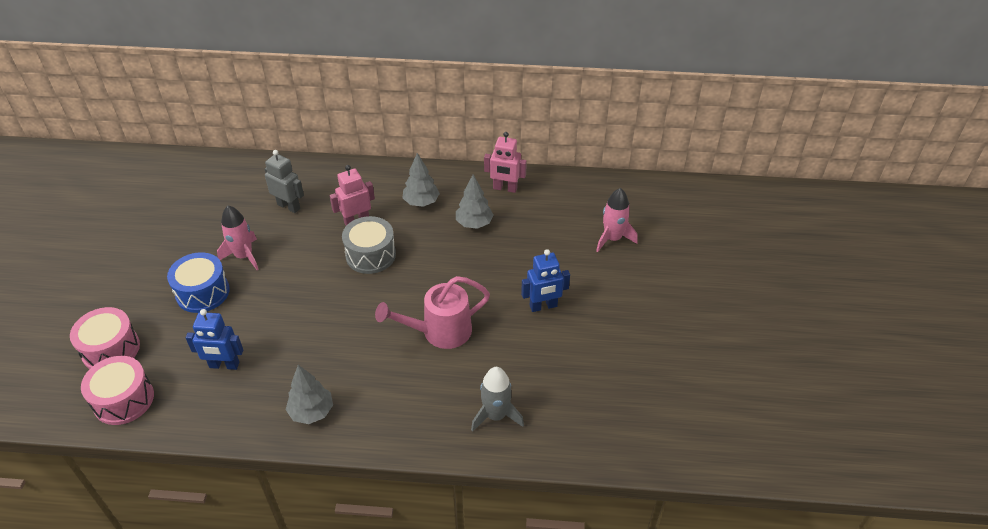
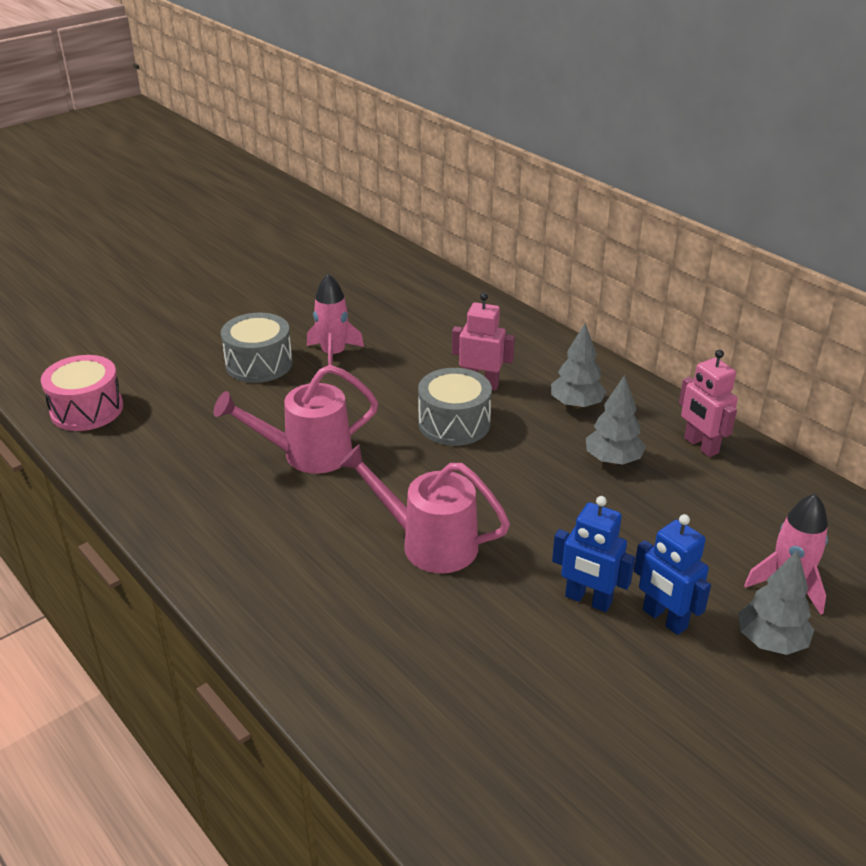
camera: 45 degrees right, 10 degrees down
pink drum [70,307,140,369] -> none
blue drum [167,252,230,313] -> grey drum [221,313,293,383]
blue robot [186,309,243,370] -> blue robot moved to [634,514,711,635]
grey robot [265,150,304,213] -> none
grey tree [286,365,333,424] -> grey tree moved to [739,550,814,655]
grey rocket [471,367,524,432] -> none
none -> pink watering can [214,365,378,474]

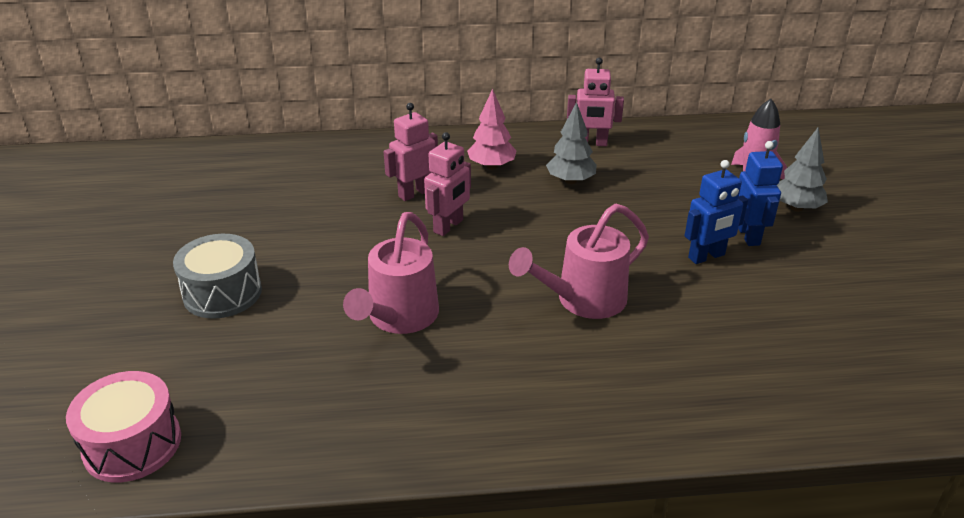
camera: 55 degrees left, 0 degrees up
pink rocket [307,274,364,373] -> none
grey drum [418,368,492,446] -> pink robot [424,132,471,236]
grey tree [551,323,607,409] -> pink tree [467,89,517,169]
blue robot [634,514,711,635] -> blue robot turned 90 degrees counterclockwise [738,141,783,246]

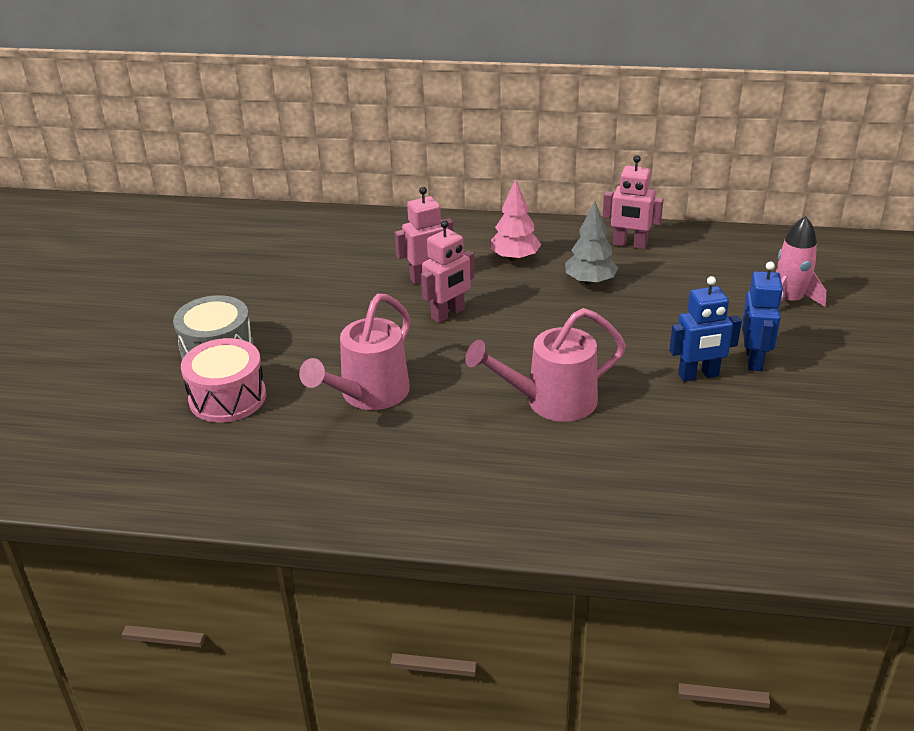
camera: 15 degrees right, 0 degrees up
pink drum [66,371,181,483] -> pink drum moved to [181,338,266,423]
grey tree [777,127,828,212] -> none

